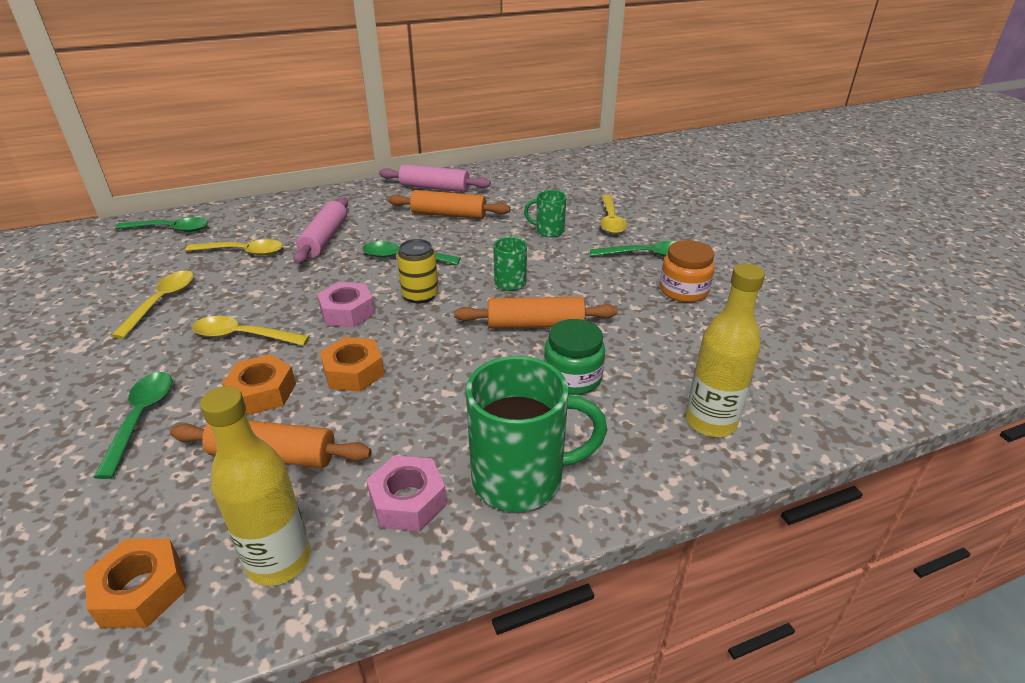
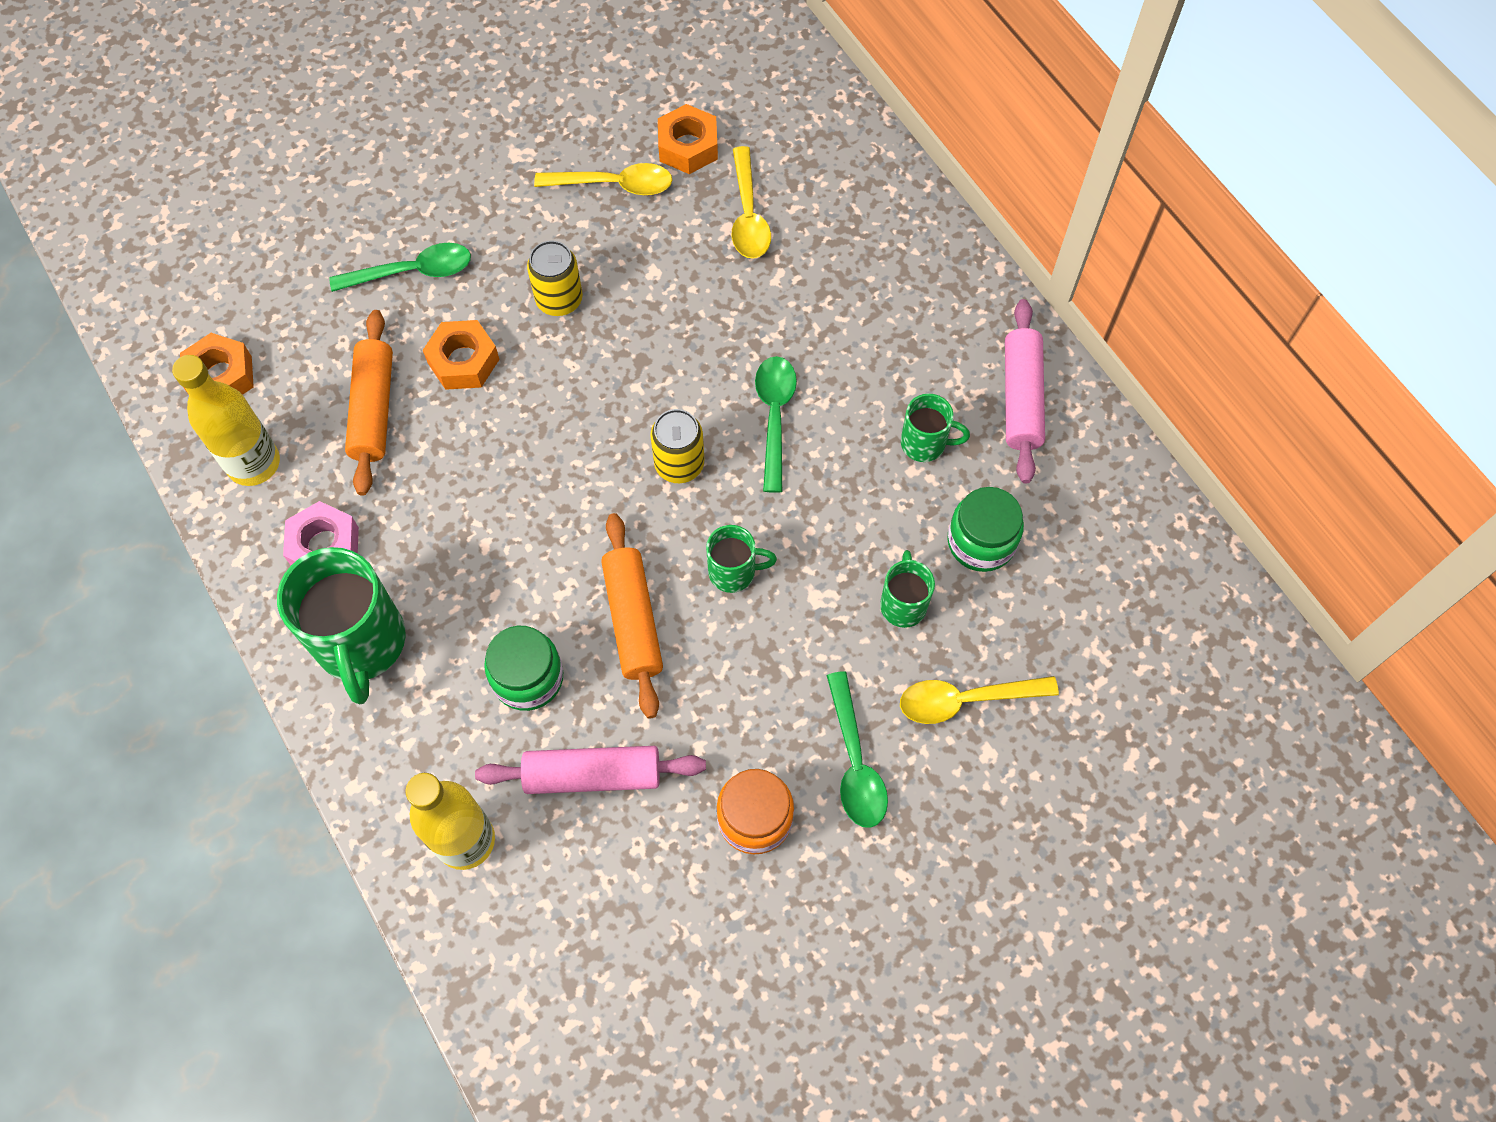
camera: 80 degrees right, 30 degrees up
green spoon [115,217,208,232] -> none
yellow spoon [192,316,310,346] -> yellow can [527,240,583,316]
pink rolling pin [293,197,348,264] -> pink rolling pin moved to [475,746,706,794]
pink nut [317,282,375,327] -> none
orange nut [320,337,384,392] -> orange nut moved to [658,104,718,174]
orange rolling pin [388,190,510,219] -> green mug [901,393,970,462]
none -> green jar [947,487,1024,572]

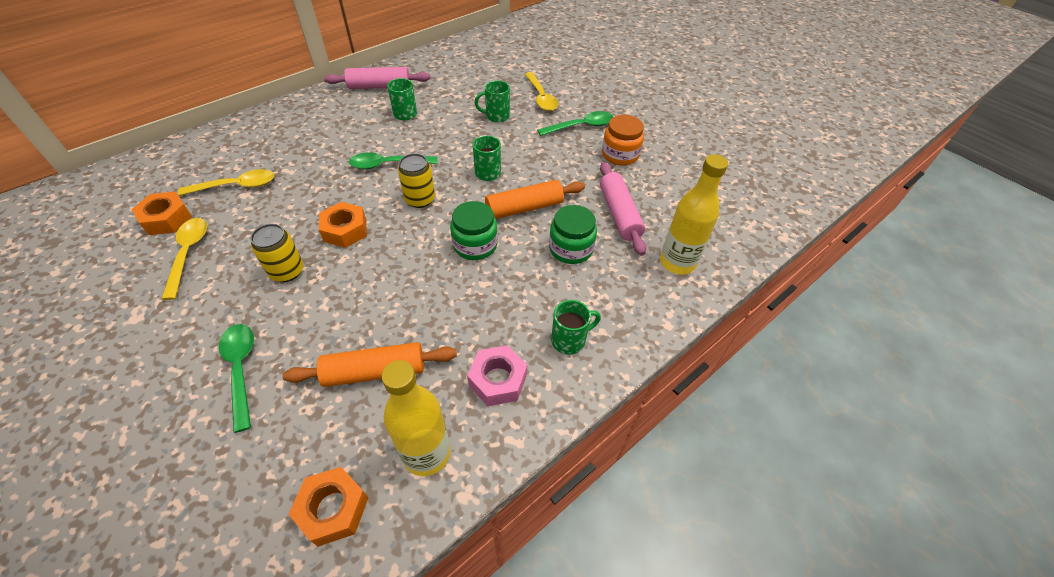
camera: 100 degrees left, 15 degrees down
green mug [277,547,406,705] -> green mug [551,300,601,355], size x0.52
orange nut [423,320,500,390] -> orange nut moved to [319,202,367,248]
green jar [947,487,1024,572] -> green jar moved to [450,201,498,260]

